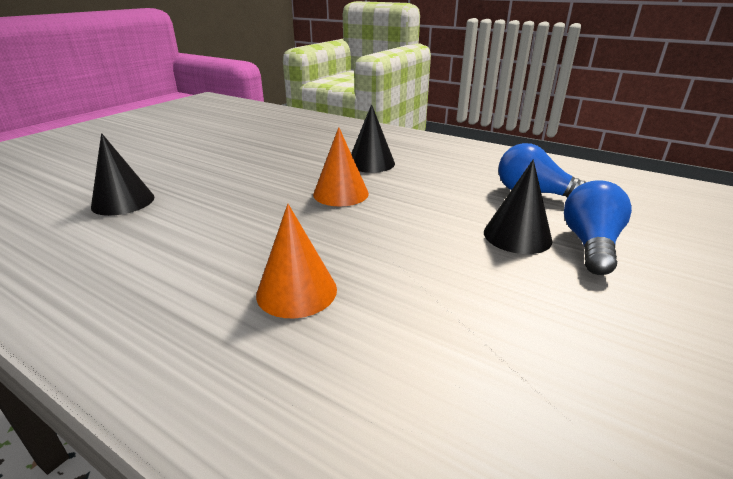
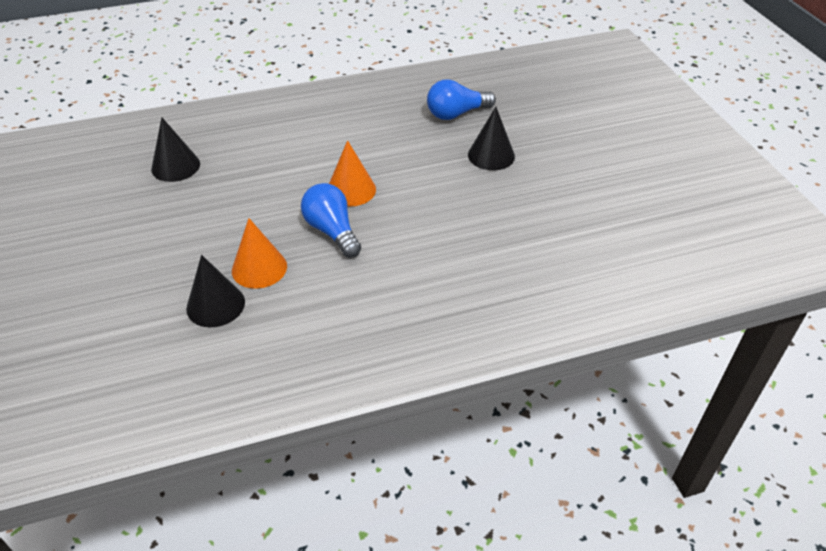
camera: 50 degrees left, 15 degrees up
orange cone [256,204,337,318] -> orange cone moved to [232,218,287,289]
black cone [351,104,395,173] -> black cone moved to [151,117,200,182]
blue light bulb [564,180,632,275] -> blue light bulb moved to [301,183,361,258]

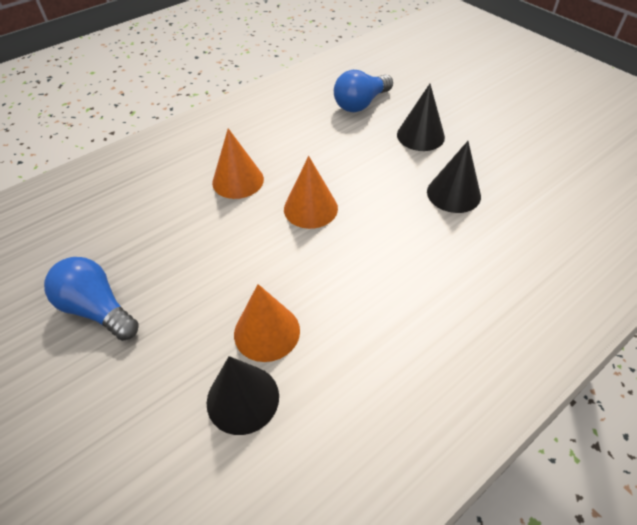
camera: 20 degrees left, 5 degrees up
black cone [151,117,200,182] -> black cone moved to [427,141,481,213]
blue light bulb [301,183,361,258] -> blue light bulb moved to [44,257,139,341]
none -> orange cone [212,128,264,199]

